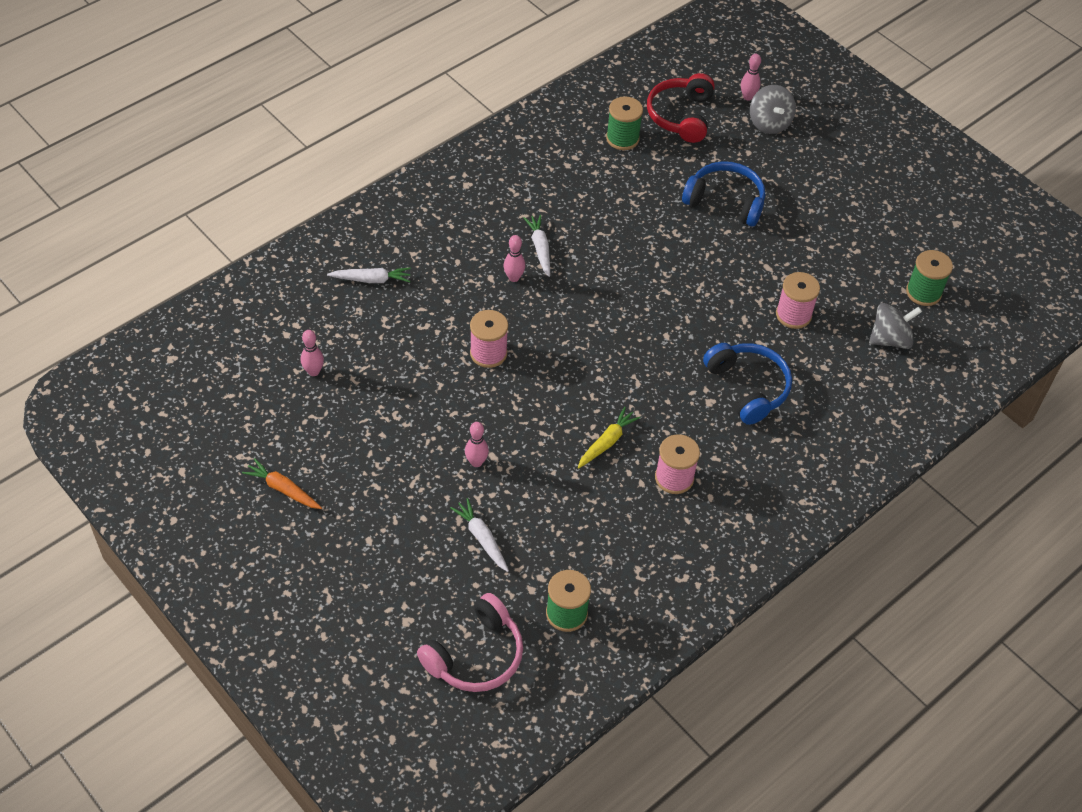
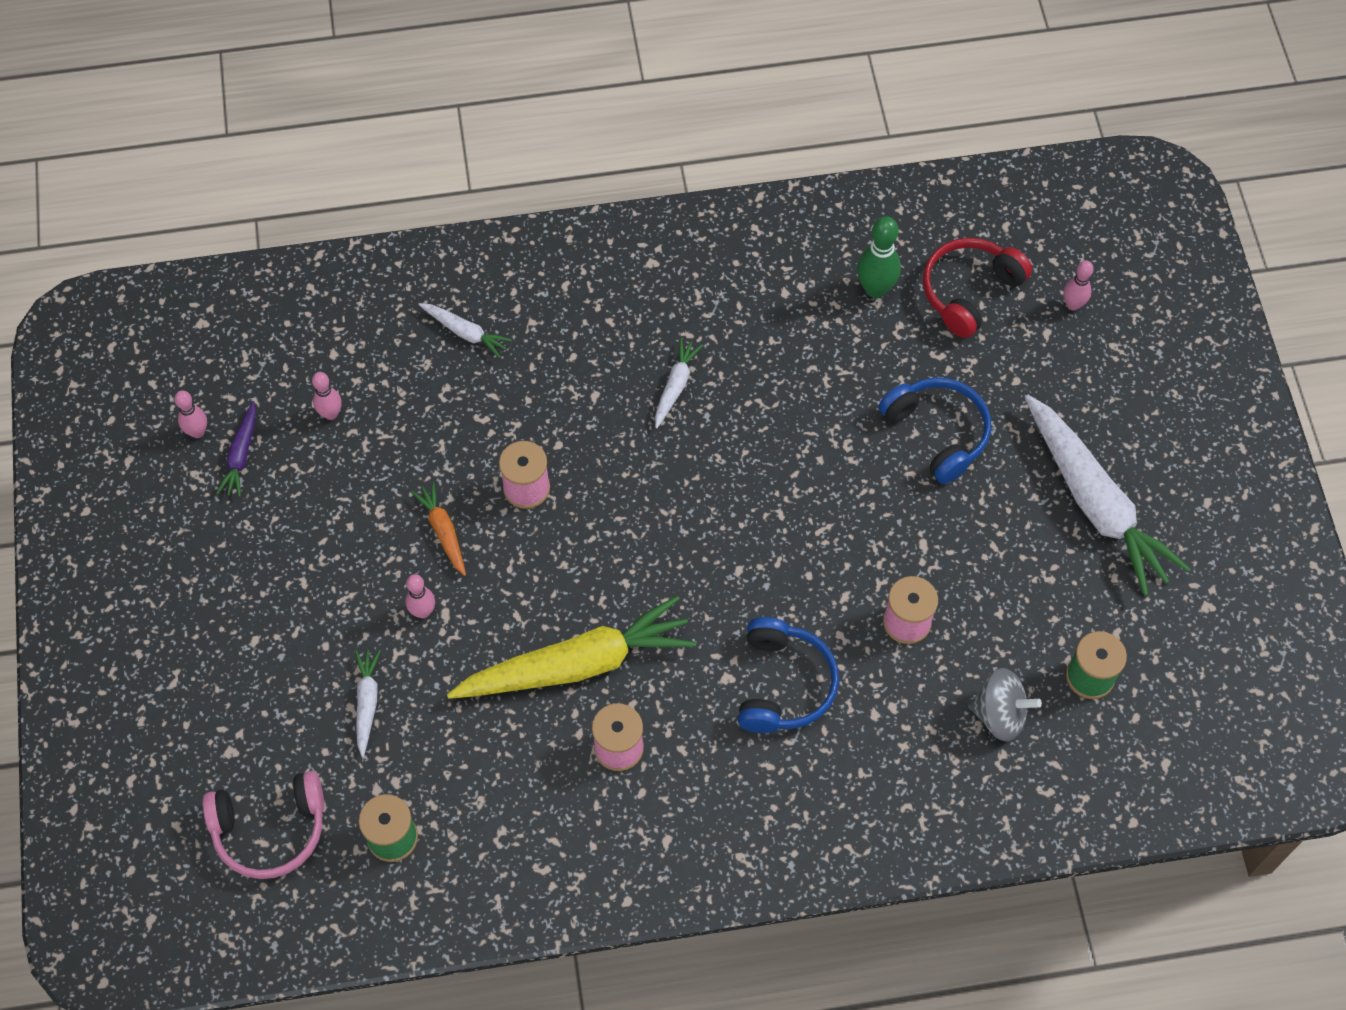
camera: 35 degrees right, 10 degrees up
orange carrot [242,458,322,509] -> orange carrot moved to [411,482,466,576]
pink bowling pin [504,235,525,282] -> pink bowling pin moved to [174,390,207,438]
yellow carrot [578,407,641,468] -> yellow carrot [447,595,696,699], size x2.23
green spool [606,96,643,150] -> green bowling pin [857,216,901,298]
grey spinning top [750,85,796,134] -> none
none -> purple carrot [216,401,256,497]
none -> white carrot [1025,395,1190,596]

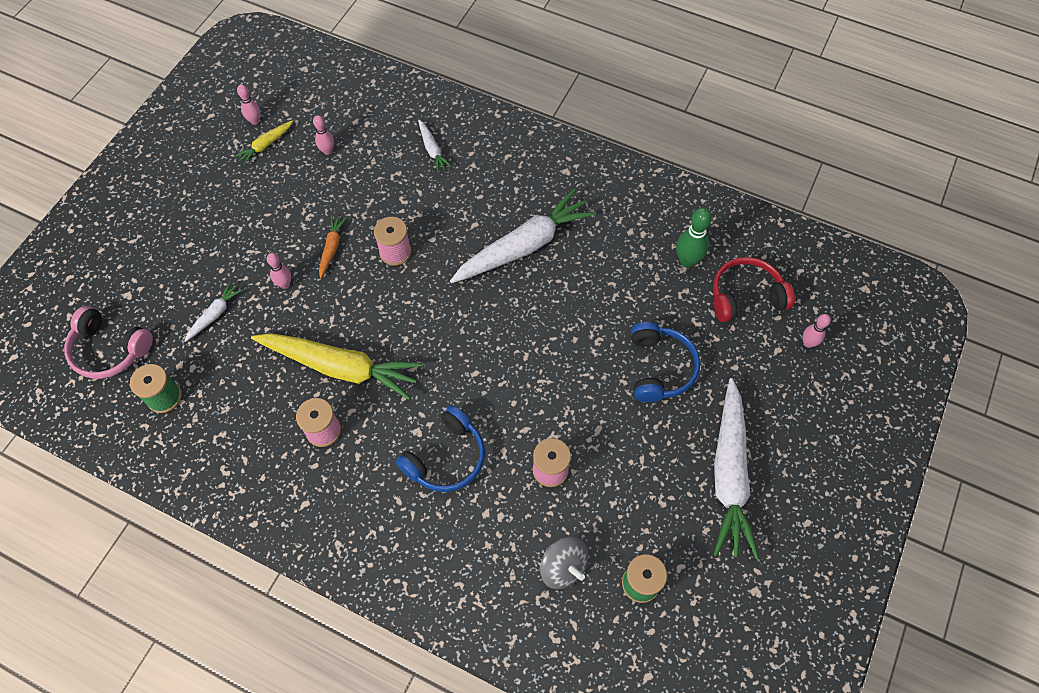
camera: 35 degrees right, 0 degrees up
purple carrot [216,401,256,497] -> yellow carrot [234,120,293,165]
white carrot [655,338,703,429] -> white carrot [450,189,596,283], size x2.23

